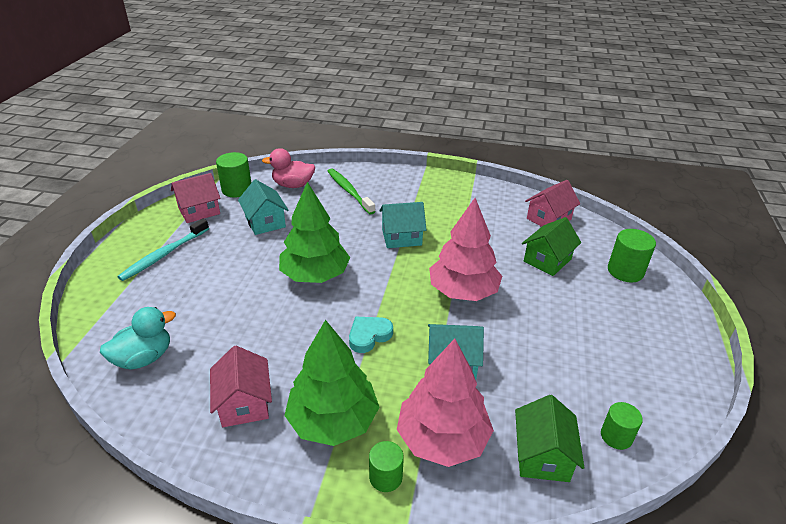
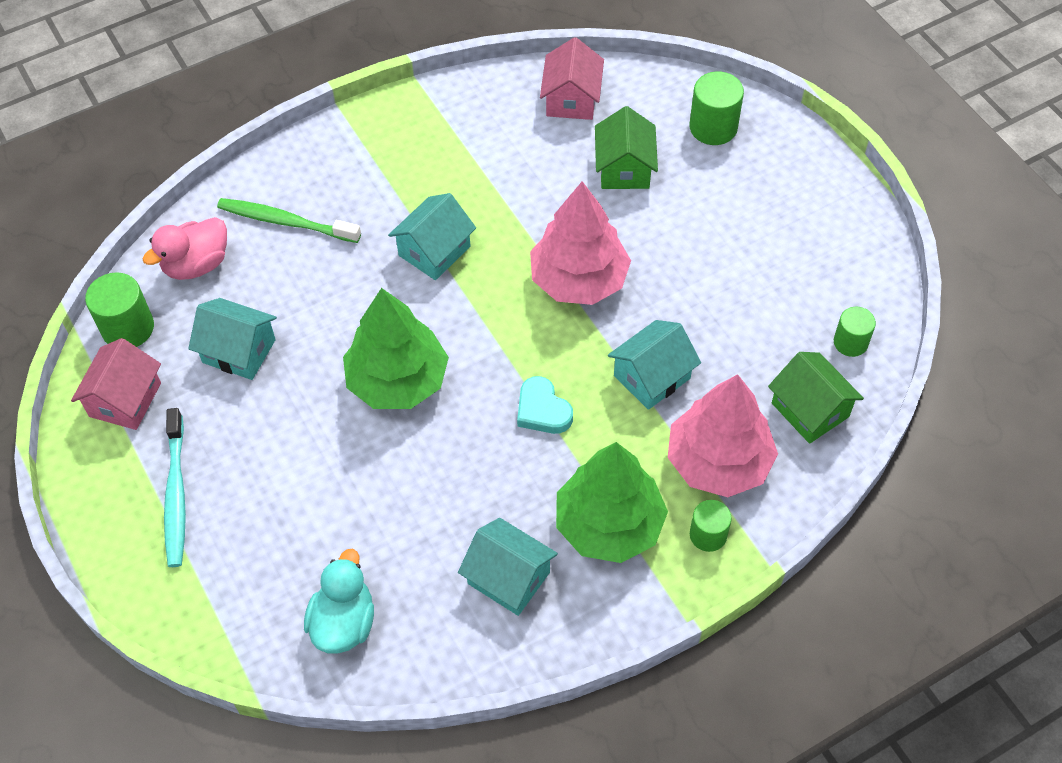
camera: 40 degrees left, 20 degrees up
pink house [210,346,272,427] -> turquoise house [458,518,558,616]
turquoise heart [349,317,393,353] -> turquoise heart turned 45 degrees counterclockwise [517,376,573,434]

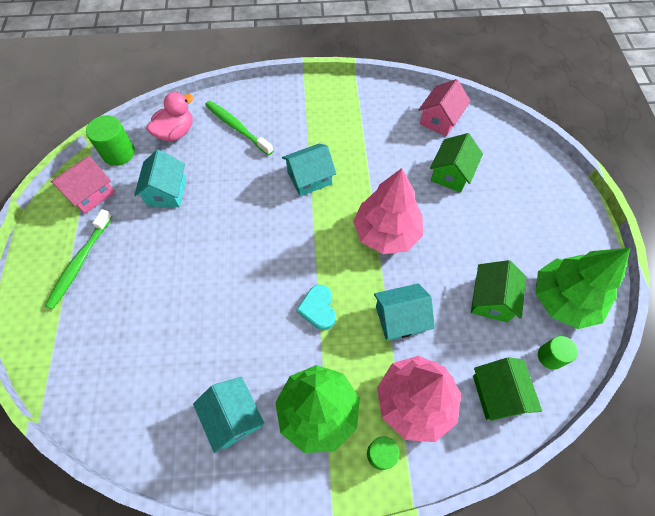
camera: 25 degrees right, 5 degrees up
pink duck [143,217,227,280] -> pink duck turned 150 degrees clockwise [146,92,194,141]
turquoise toothbrush [164,408,186,567] -> green toothbrush [45,209,112,309]
turquoise house [188,298,277,380] -> turquoise house turned 45 degrees clockwise [134,150,186,207]
turquoise duck [304,549,374,654] -> none
green tree [343,288,449,409] -> green tree moved to [536,248,630,329]
green cylinder [690,71,744,145] -> none
none -> green house [471,260,526,323]

